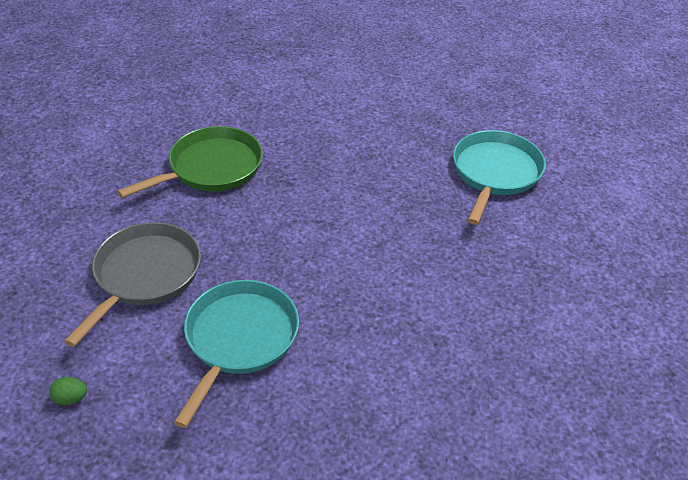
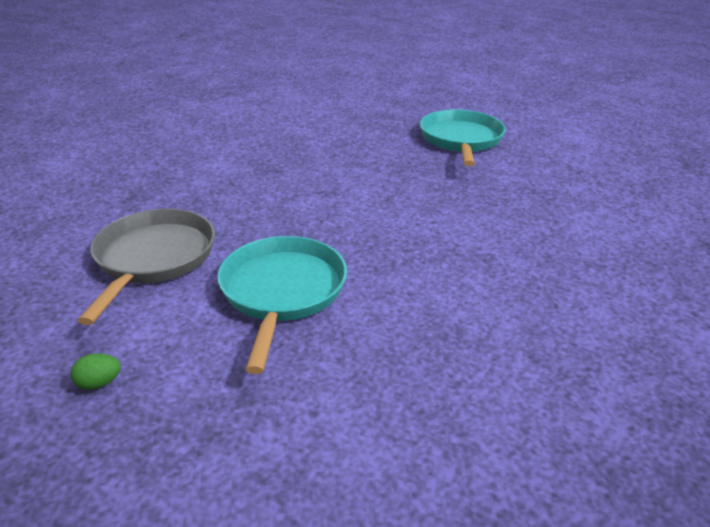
camera: 15 degrees left, 10 degrees down
green pan [117,126,263,198] -> none

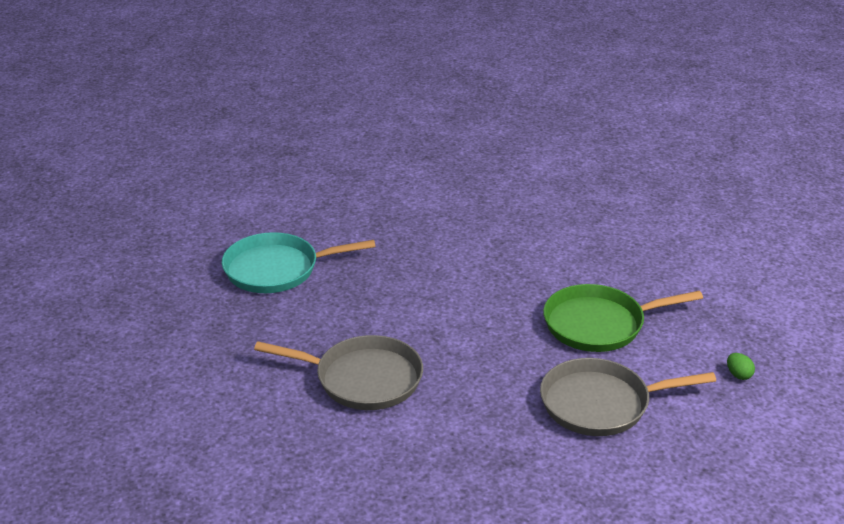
camera: 105 degrees left, 0 degrees up
turquoise pan [218,236,347,374] -> green pan [543,284,703,352]
none -> grey pan [254,335,423,410]

